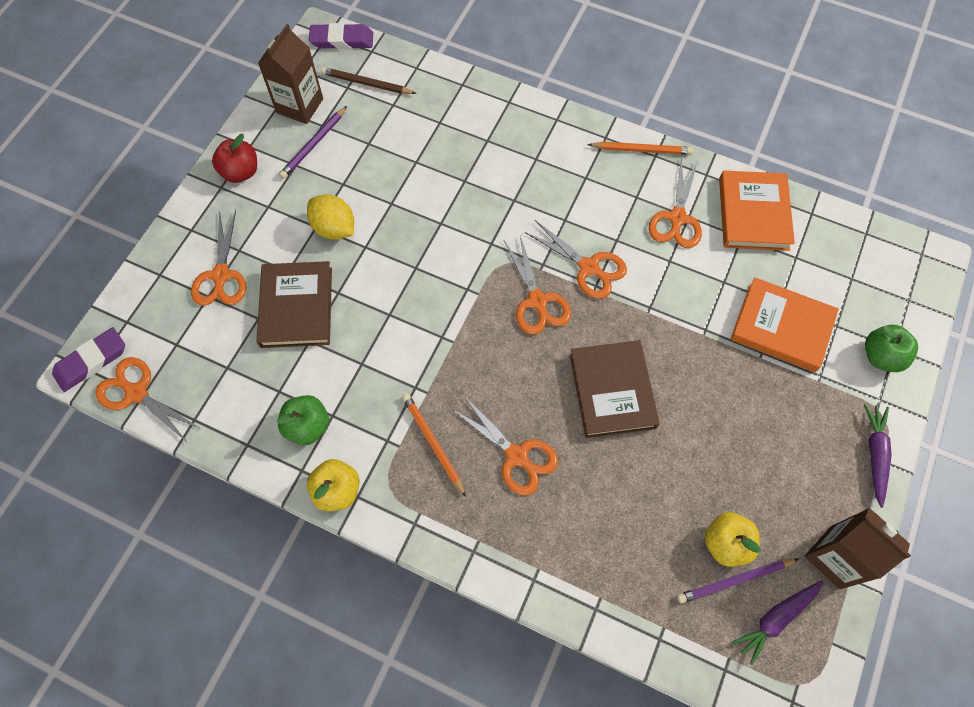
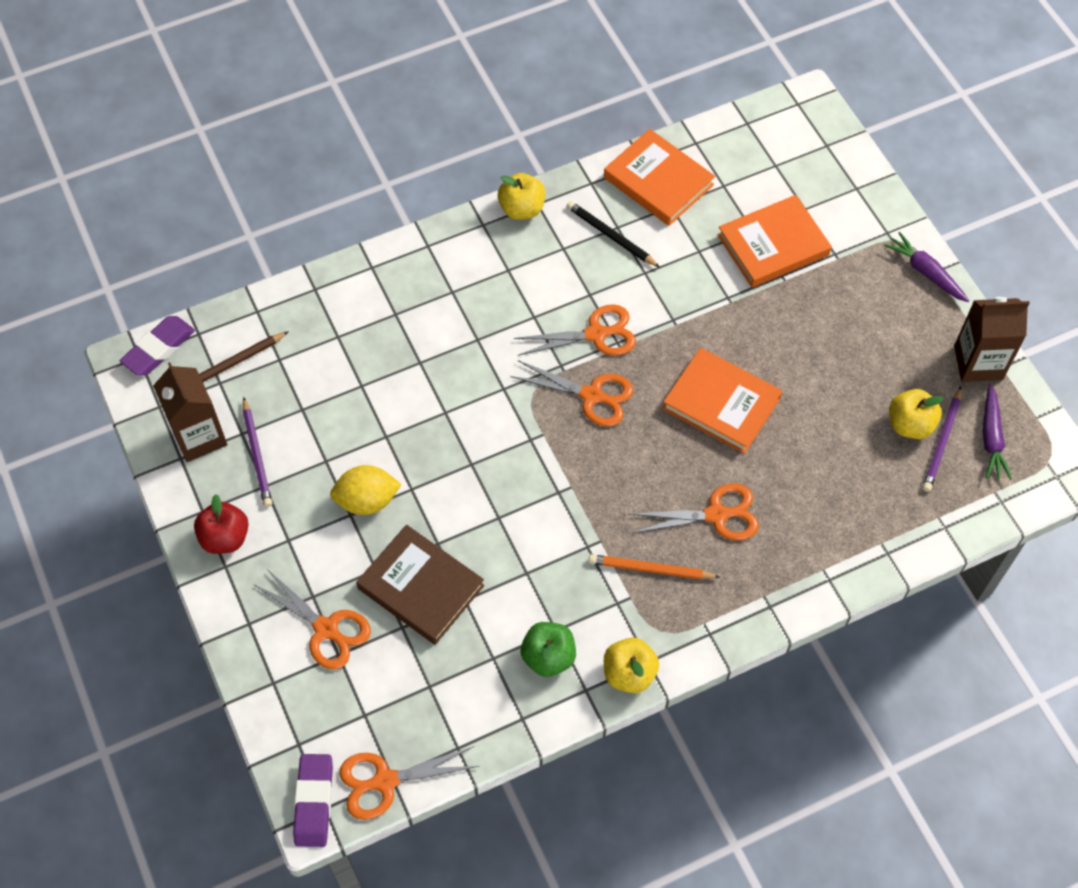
camera: 50 degrees left, 5 degrees down
brown book [570,340,660,438] -> orange book [662,348,782,454]
orange pencil [587,142,693,155] -> yellow apple [498,173,545,220]
orange scissors [649,157,702,248] -> black pencil [566,201,660,267]
green apple [865,325,918,372] -> none

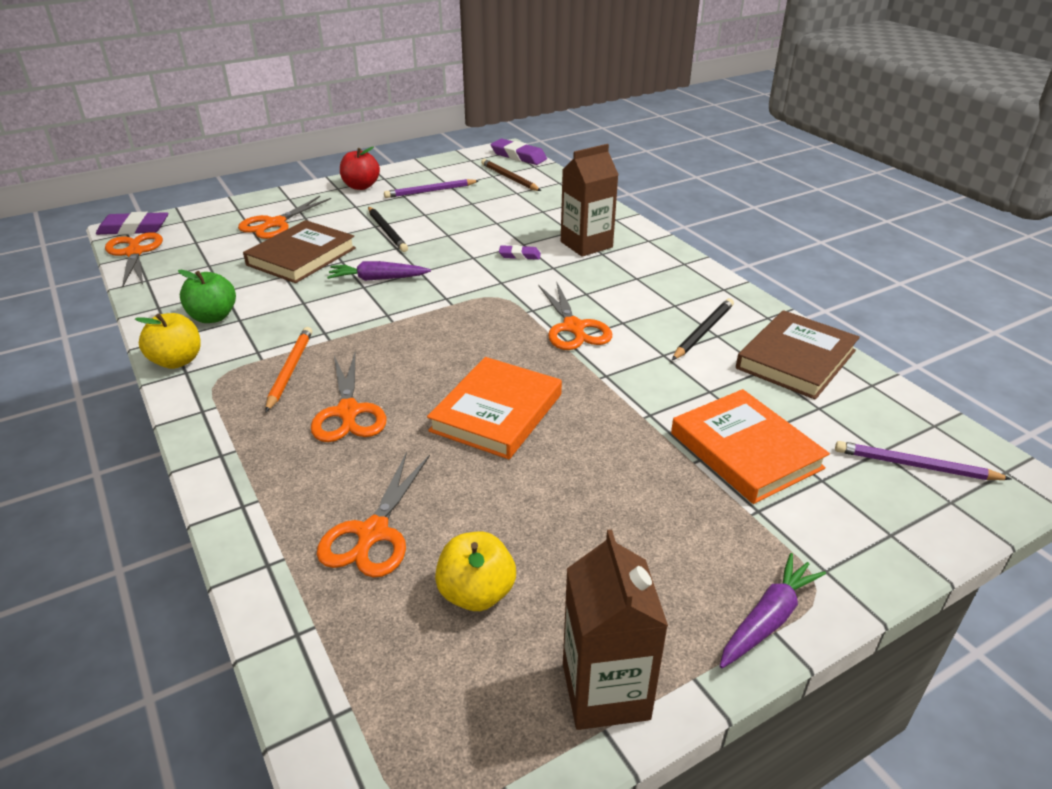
camera: 85 degrees right, 25 degrees down
brown carton [153,362,227,462] -> brown carton moved to [561,144,619,257]
yellow lemon [330,465,402,515] -> black pencil [368,207,408,252]
yellow apple [498,173,545,220] -> none
orange scissors [510,360,633,427] -> orange scissors moved to [317,452,430,578]
orange book [604,129,715,226] -> brown book [736,310,860,400]
purple pencil [922,387,962,492] -> purple pencil moved to [835,441,1011,480]
purple carrot [982,384,1012,480] -> purple carrot moved to [327,261,431,281]
none -> purple eraser [499,245,541,260]

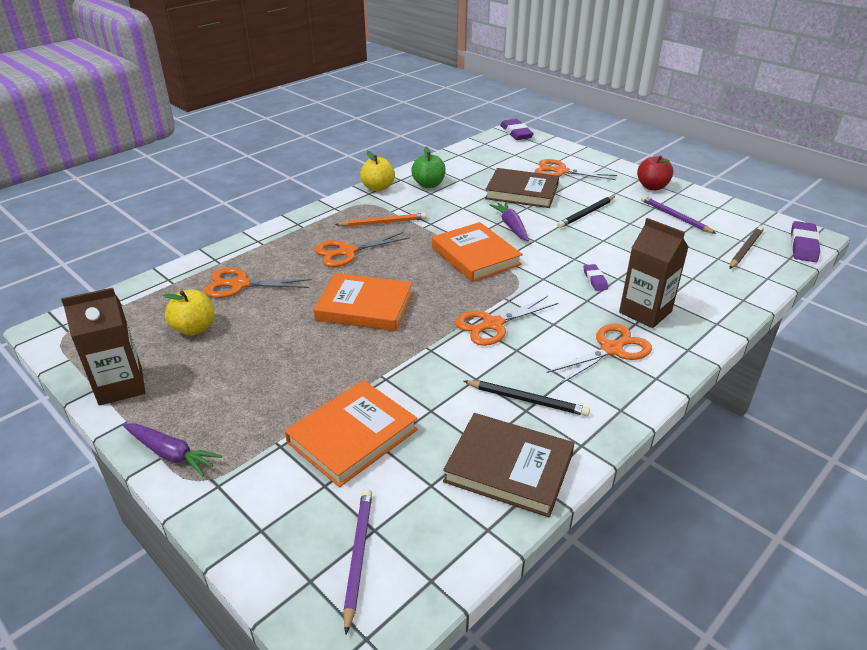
camera: 75 degrees right, 0 degrees up
orange scissors [105,232,163,287] -> orange scissors moved to [547,324,652,384]
none -> orange book [432,222,523,282]

